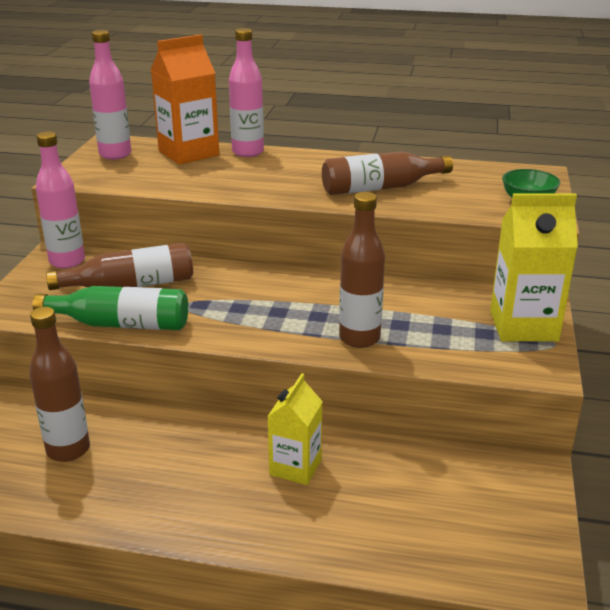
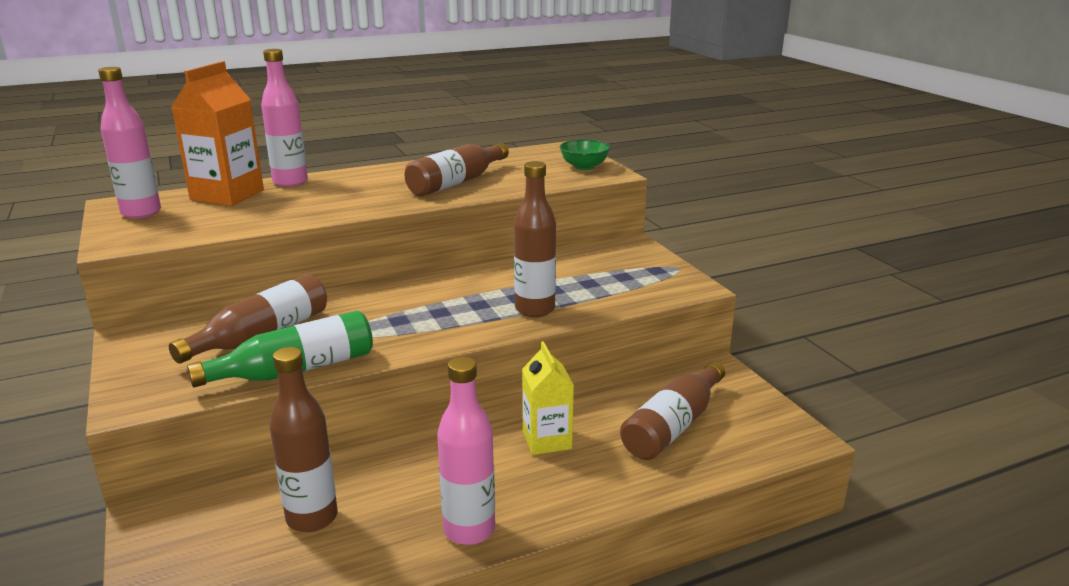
camera: 35 degrees left, 5 degrees down
pink bottle [36,131,85,269] -> pink bottle moved to [437,357,495,545]
yellow carton [490,194,578,342] -> none
none -> brown bottle [620,361,725,460]

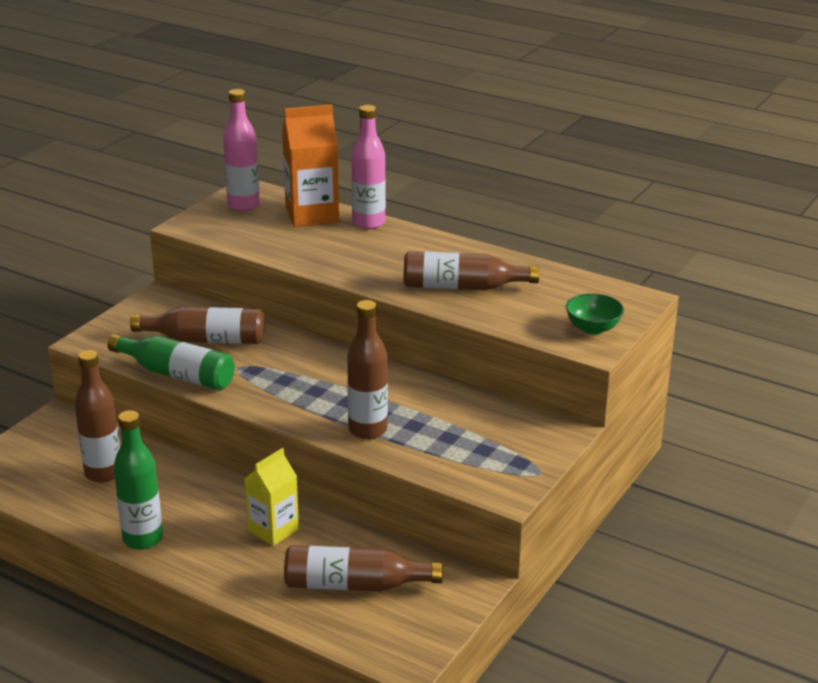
camera: 55 degrees right, 5 degrees up
pink bottle [437,357,495,545] -> green bottle [114,410,163,550]

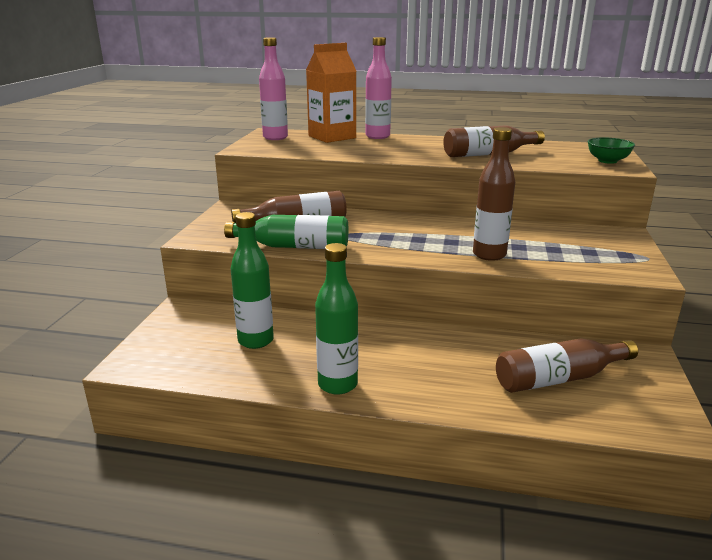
camera: 20 degrees left, 5 degrees down
brown bottle [75,350,120,483] -> green bottle [230,212,274,349]
yellow carton [245,448,299,546] -> none

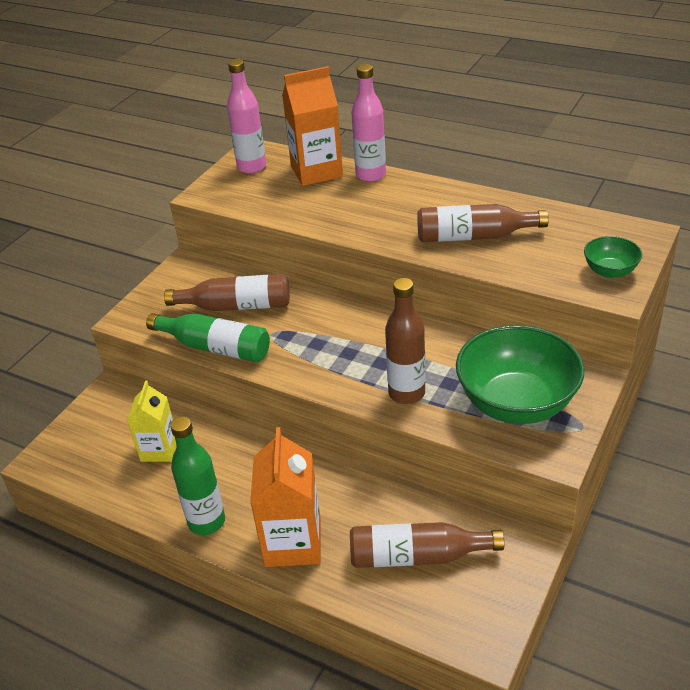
camera: 20 degrees right, 15 degrees up
green bottle [230,212,274,349] -> yellow carton [127,381,176,462]
none -> orange carton [250,427,321,567]
none -> green bowl [456,325,584,424]

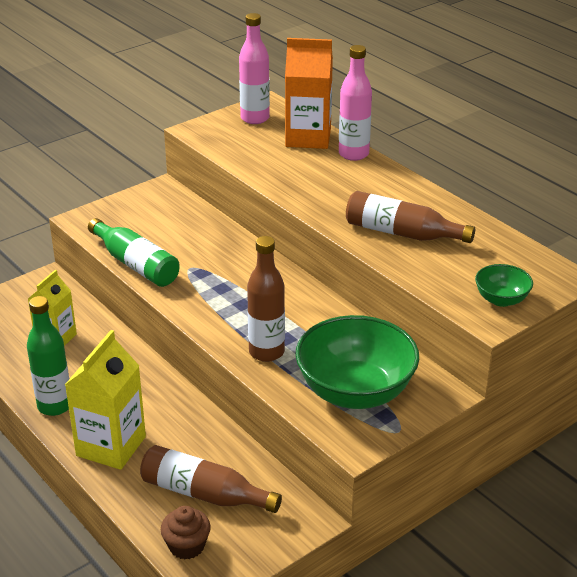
camera: 20 degrees right, 5 degrees down
brown bottle [164,274,290,311] -> none
orange carton [250,427,321,567] -> yellow carton [65,330,146,470]
none -> brown cupcake [161,506,211,560]

